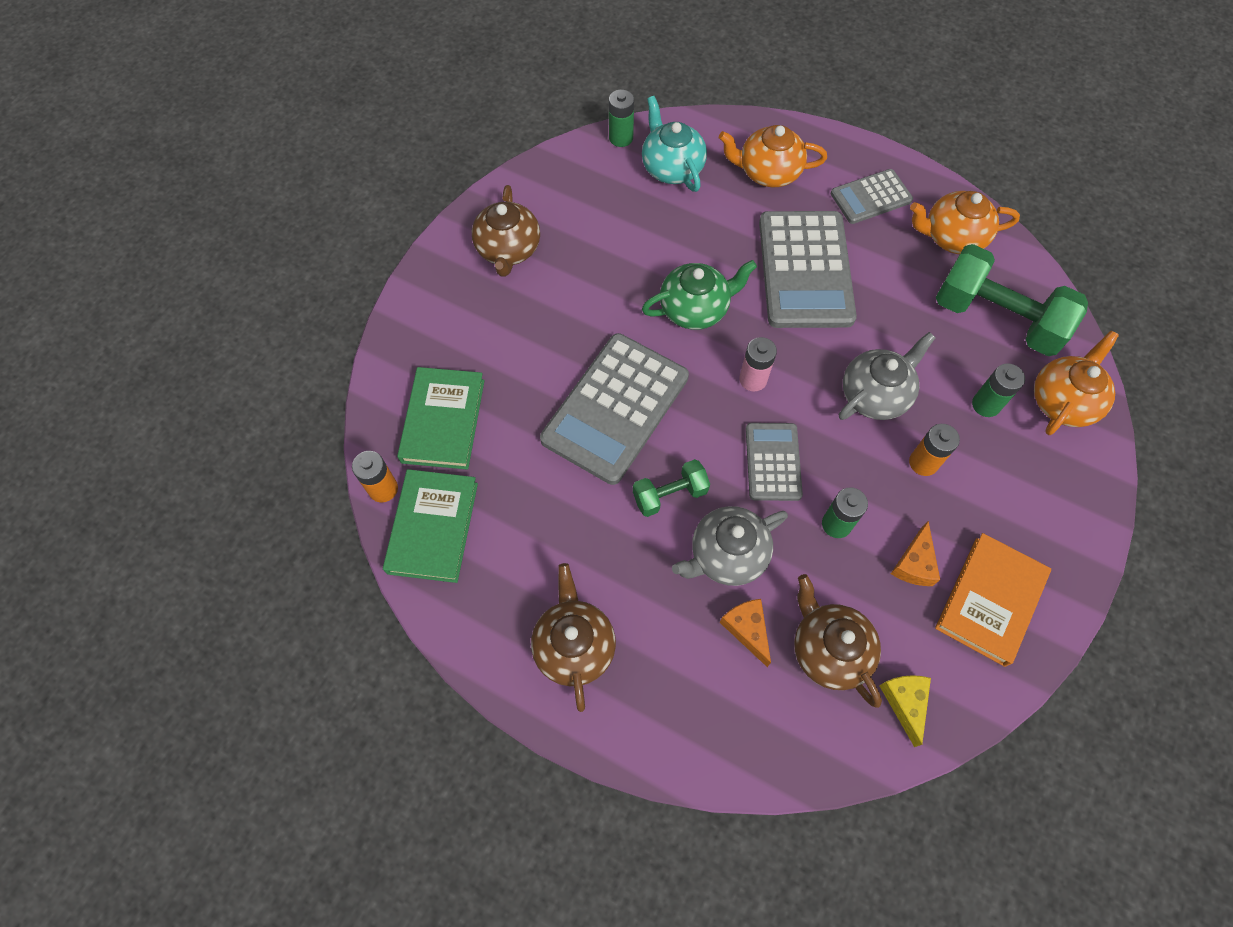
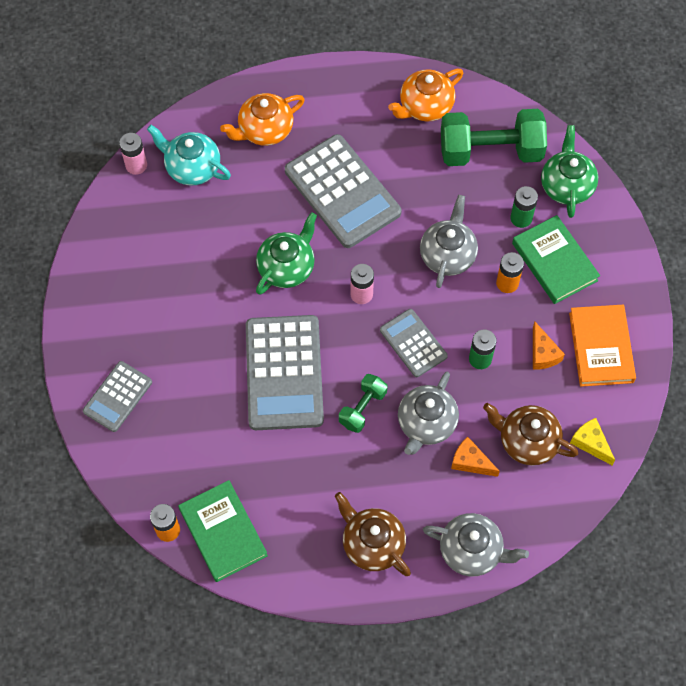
camera: 35 degrees left, 0 degrees up
green book [397,367,485,470] -> green book moved to [512,215,600,304]
brown teapot [472,185,540,277] -> none
green battery [609,90,634,147] -> pink battery [119,133,147,175]
grey calculator [831,169,913,224] -> grey calculator moved to [83,361,152,432]
orange teapot [1034,331,1119,435] -> green teapot [541,125,598,218]
none -> grey teapot [423,513,529,576]

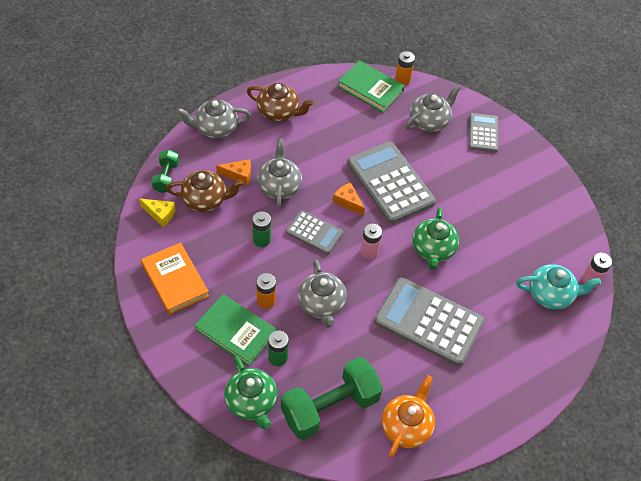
camera: 150 degrees right, 10 degrees down
orange teapot [220,93,305,146] -> none
green dumbbell [339,374,387,433] -> green dumbbell moved to [151,150,179,193]
orange cheese [533,322,565,370] -> orange cheese moved to [333,183,365,216]
none -> grey teapot [405,85,461,132]

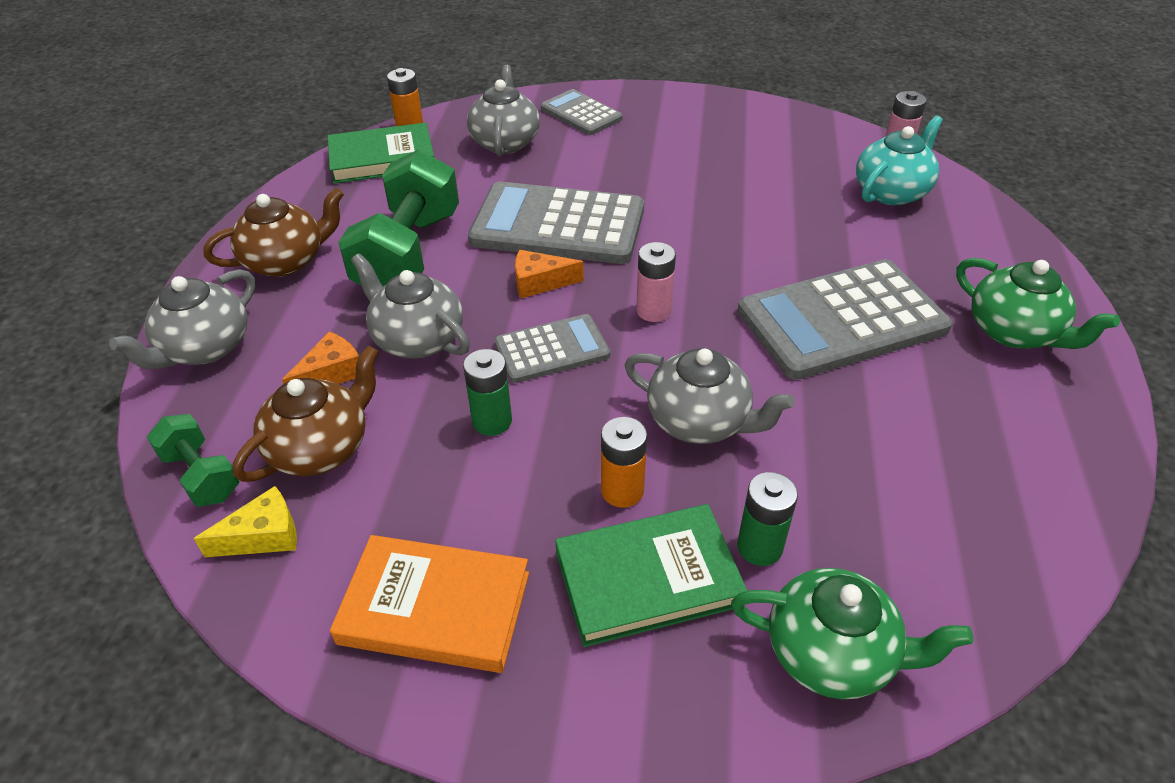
camera: 45 degrees left, 10 degrees down
green dumbbell [281,357,383,440] -> green dumbbell moved to [338,149,459,287]
orange teapot [382,375,435,457] -> none
green teapot [412,207,459,270] -> green teapot moved to [956,258,1120,349]

